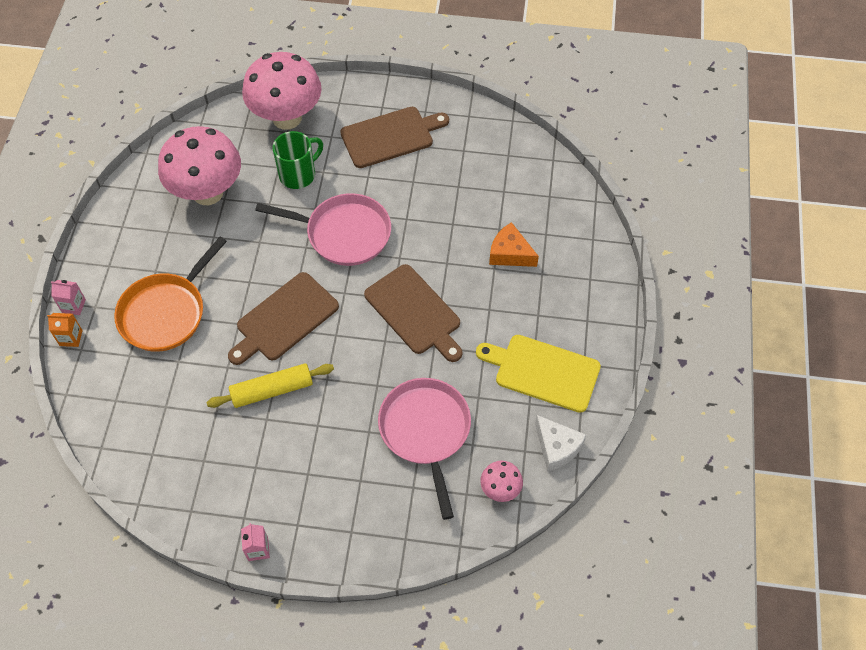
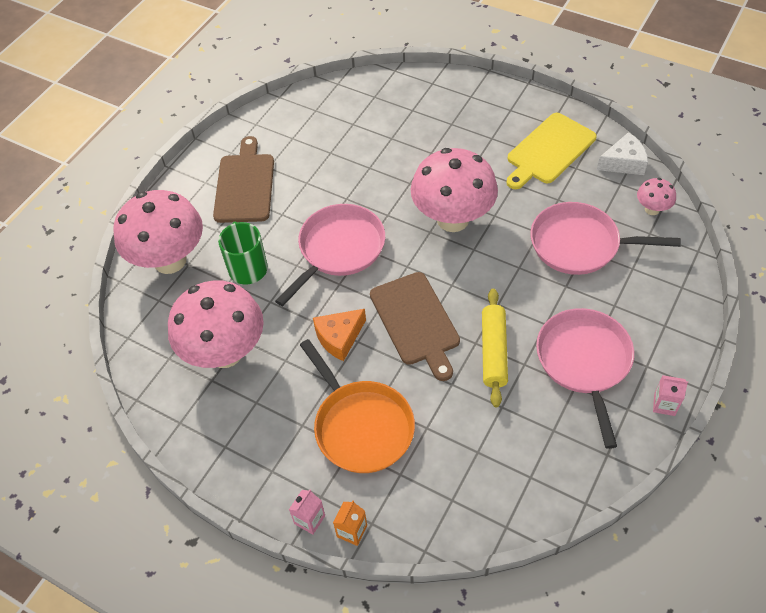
camera: 65 degrees left, 5 degrees down
brown cutting board [364,264,462,362] -> pink mushroom [411,148,498,232]
orange cheese [489,222,539,267] -> orange cheese moved to [313,309,366,361]
none -> pink pan [536,308,634,449]

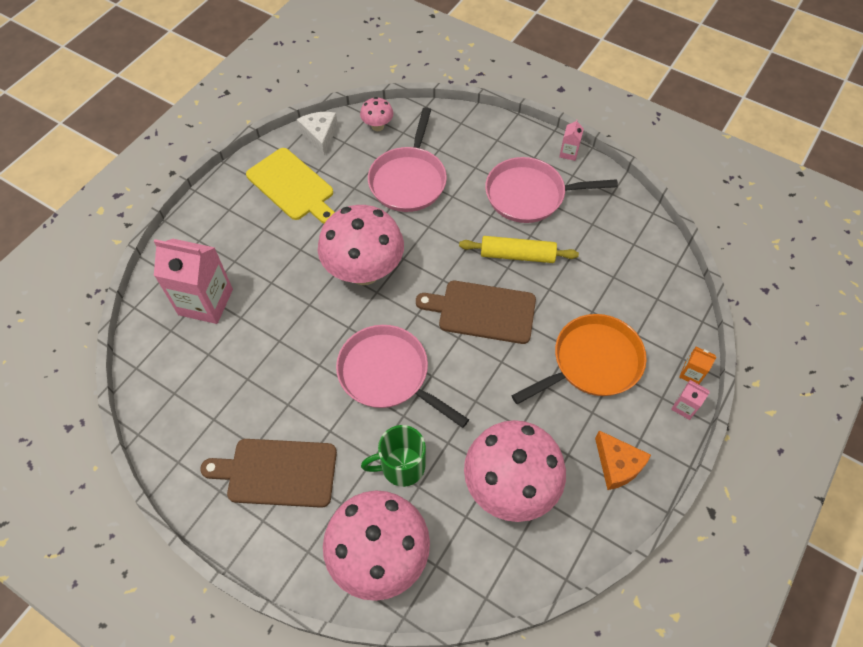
camera: 90 degrees left, 5 degrees up
orange cheese [313,309,366,361] -> orange cheese moved to [595,430,651,490]
brown cutting board [370,272,460,381] -> brown cutting board turned 150 degrees counterclockwise [416,281,536,344]
none -> pink carton [154,239,233,324]

